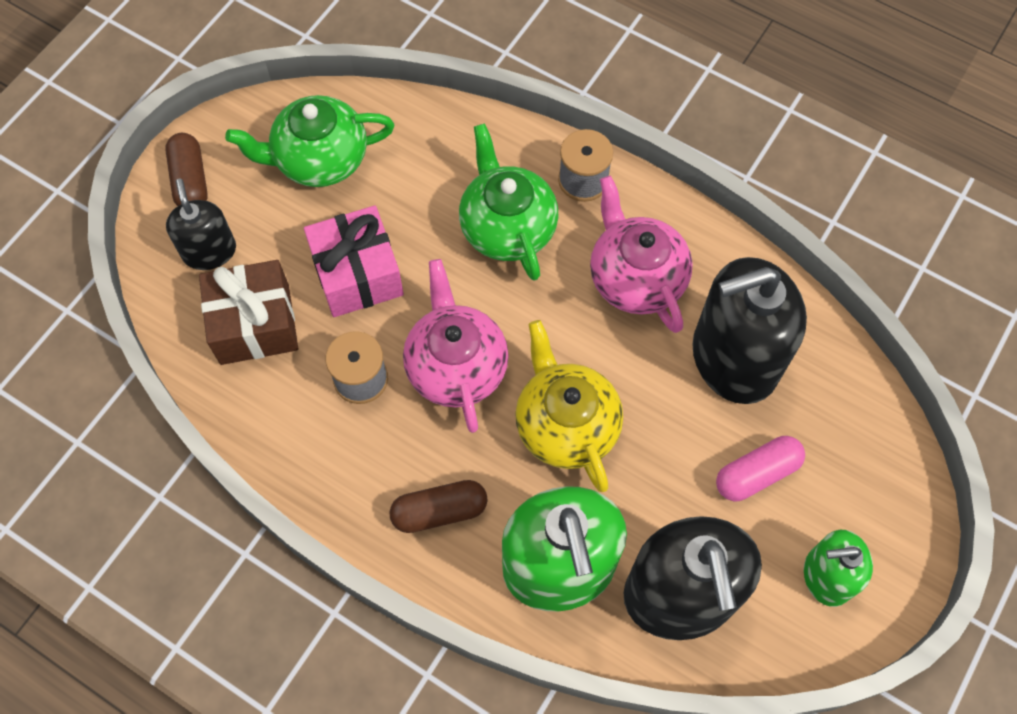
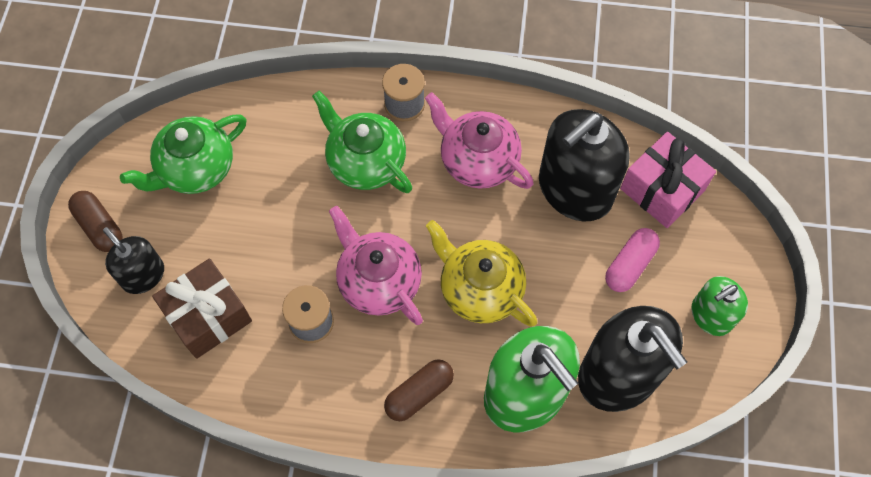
camera: 25 degrees left, 0 degrees up
pink gift [304,205,404,317] -> pink gift moved to [620,132,716,228]

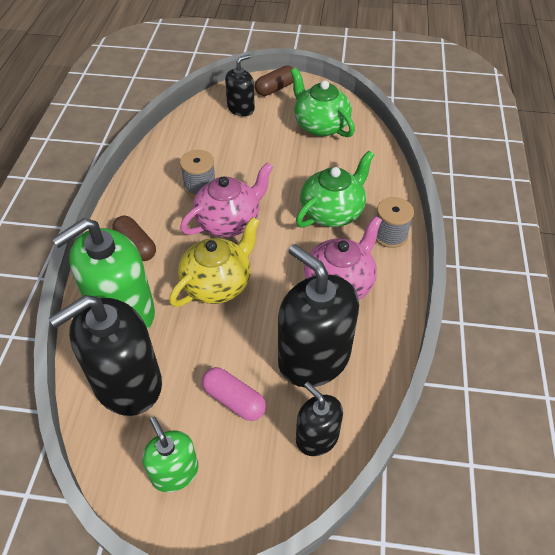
camera: 90 degrees right, 15 degrees down
brown gift [152,258,252,359] -> none
pink gift [620,132,716,228] -> black soap dispenser [296,382,343,456]

